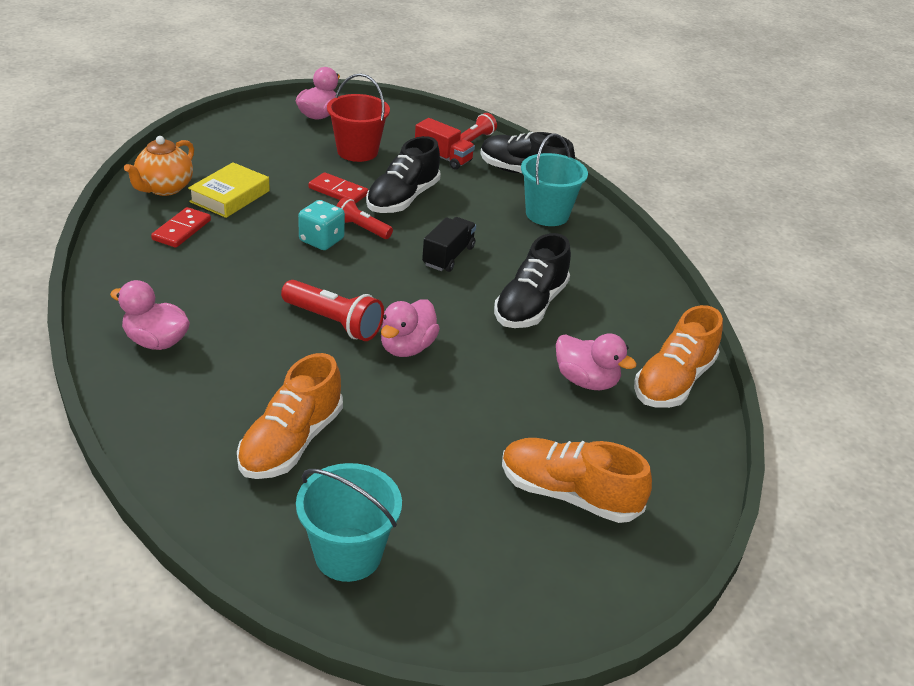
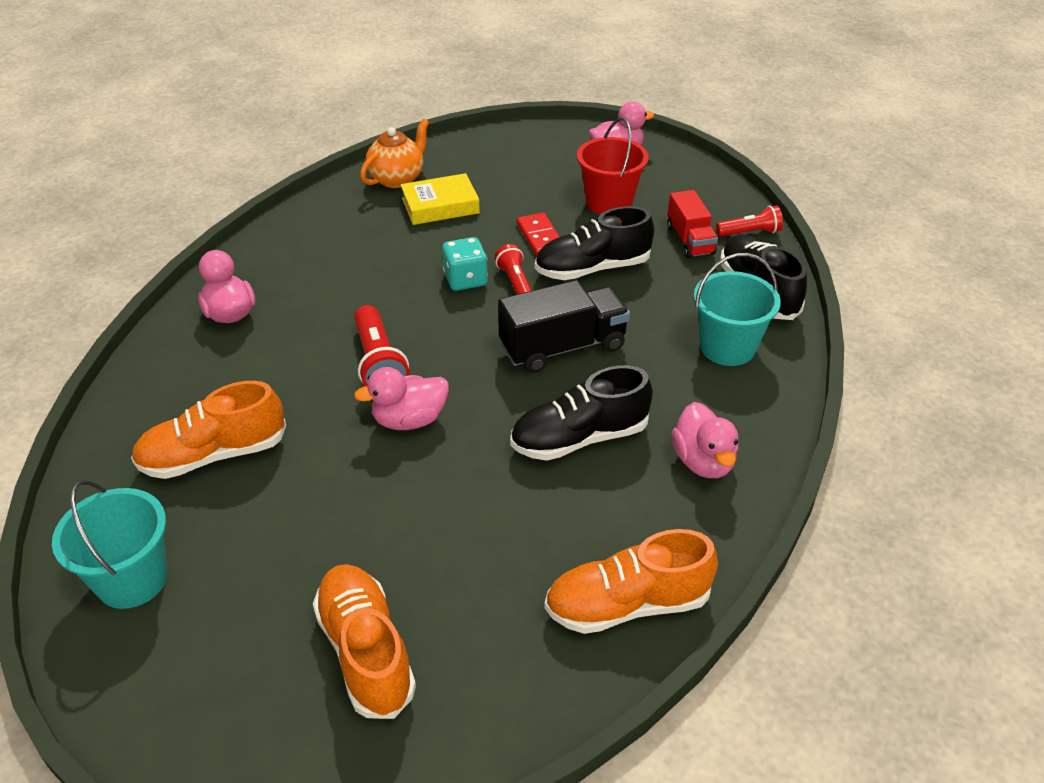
camera: 45 degrees right, 5 degrees up
orange teapot [124,136,194,196] -> orange teapot turned 150 degrees clockwise [360,119,429,188]
red domino [151,207,211,248] -> none
black truck [422,217,476,272] -> black truck [498,280,630,373], size x1.54
pink duck [556,333,637,390] -> pink duck moved to [671,402,738,478]

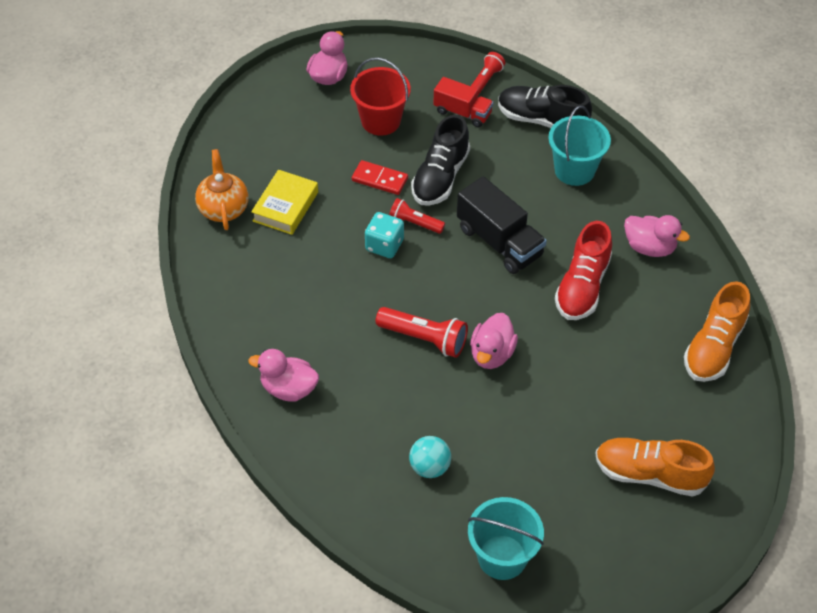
camera: 50 degrees left, 10 degrees up
orange shoe [131,381,286,479] -> turquoise ball [409,436,451,478]
black truck [498,280,630,373] -> black truck turned 120 degrees clockwise [457,176,547,274]
black shoe [510,365,653,461] -> red shoe [555,221,612,320]

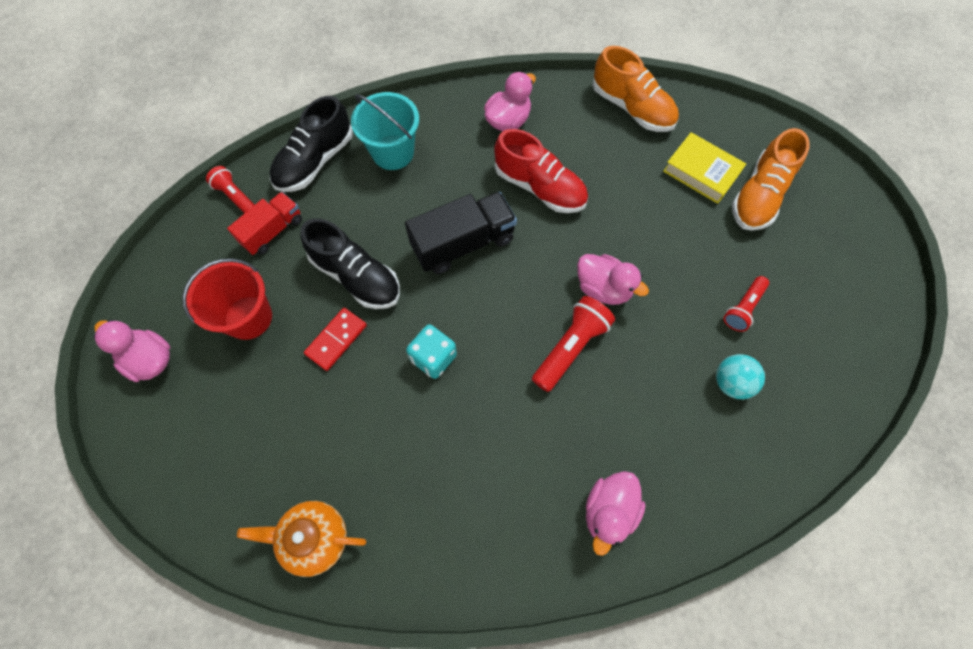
camera: 75 degrees left, 15 degrees up
yellow book [251,170,318,235] -> yellow book moved to [663,132,746,204]
red flashlight [389,198,445,234] -> red flashlight moved to [723,276,769,332]
turquoise bucket [468,497,544,580] -> none

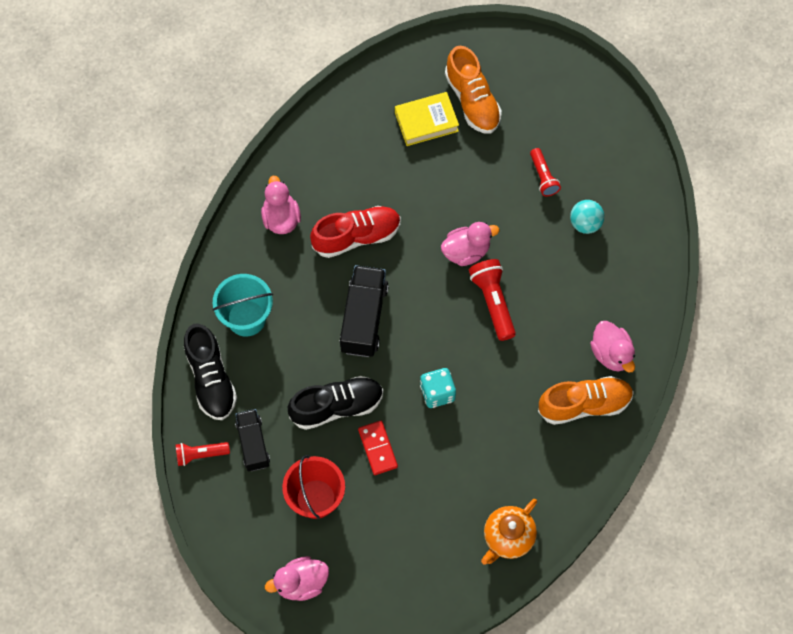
camera: 55 degrees left, 0 degrees up
red truck [227,192,302,255] -> black truck [235,409,270,471]
orange shoe [592,46,679,132] -> orange shoe moved to [538,376,634,425]

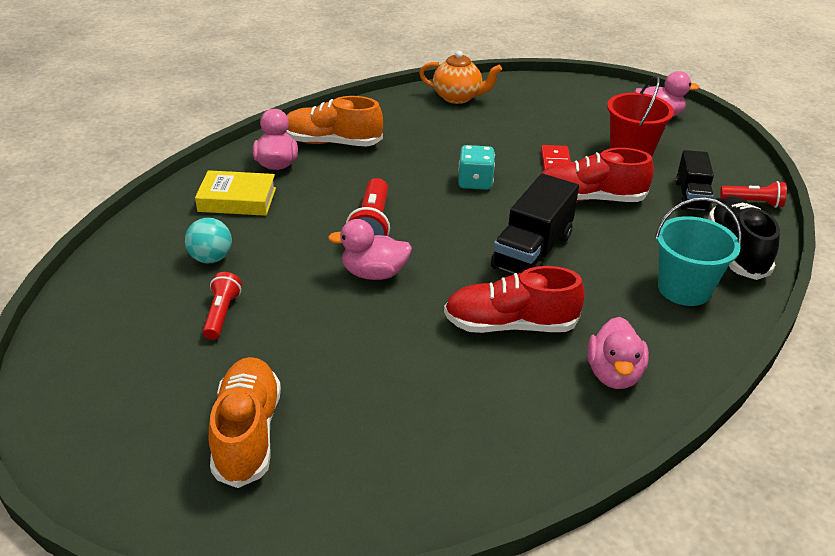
camera: 160 degrees left, 30 degrees down
black shoe [288,376,383,430] -> red shoe [541,148,654,202]
yellow book [395,92,459,146] -> yellow book moved to [195,170,276,216]
orange teapot [481,499,537,565] -> orange teapot turned 45 degrees clockwise [419,51,502,104]

